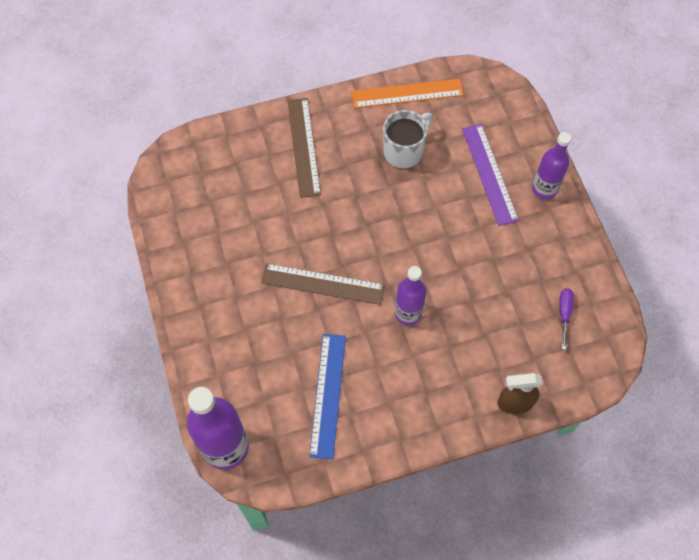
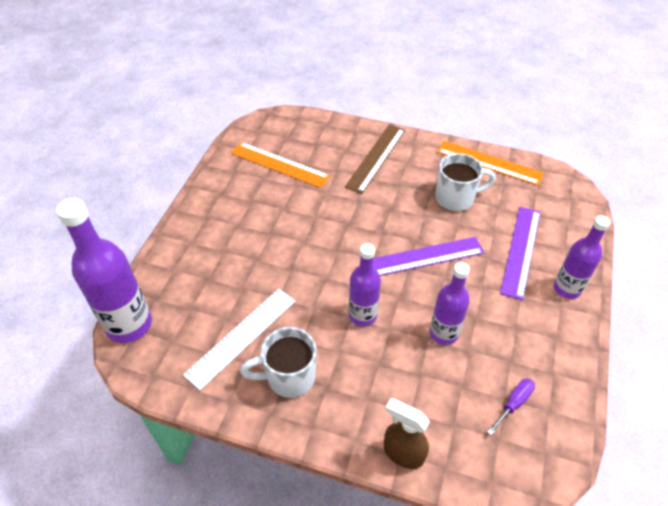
camera: 35 degrees right, 15 degrees down
brown ruler [261,263,385,305] -> none
blue ruler [309,334,346,459] -> white ruler [183,289,295,390]
none -> orange ruler [231,142,330,188]
none -> white mug [240,327,317,398]
none -> purple ruler [373,237,484,276]
none -> purple bottle [430,262,470,345]

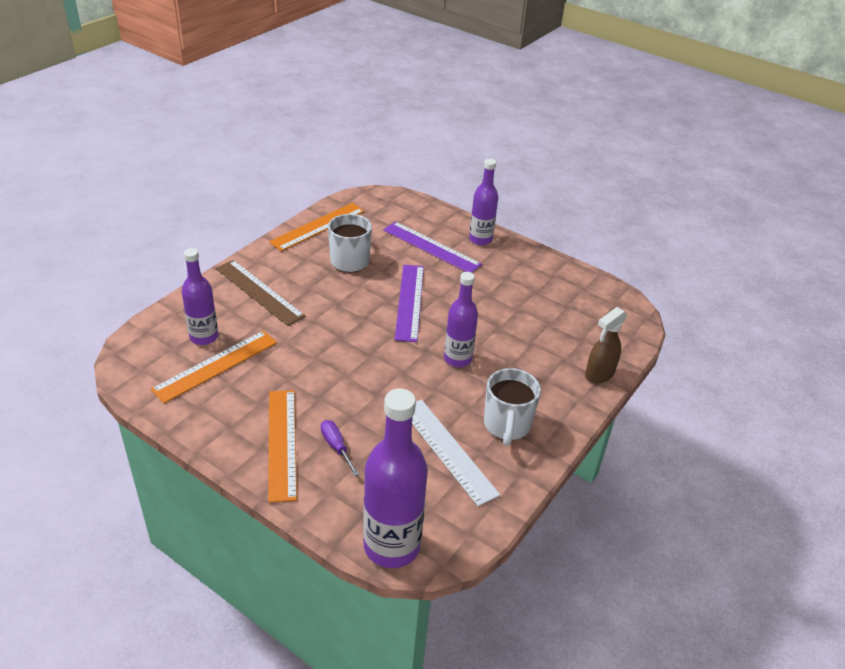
camera: 75 degrees left, 10 degrees down
purple bottle [430,262,470,345] -> purple bottle moved to [182,248,218,345]
purple screwdriver [487,378,535,435] -> purple screwdriver moved to [321,420,359,476]
none -> orange ruler [268,390,297,503]

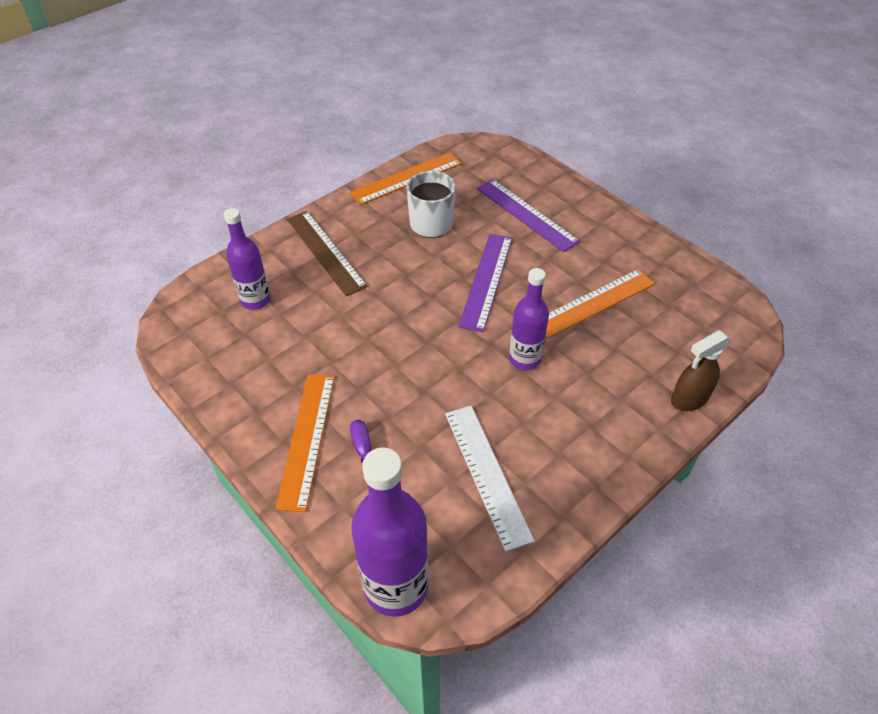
camera: 15 degrees right, 10 degrees up
orange ruler [151,331,277,403] -> orange ruler moved to [546,269,655,339]
purple bottle [469,159,498,245] -> none
white mug [484,368,541,446] -> none

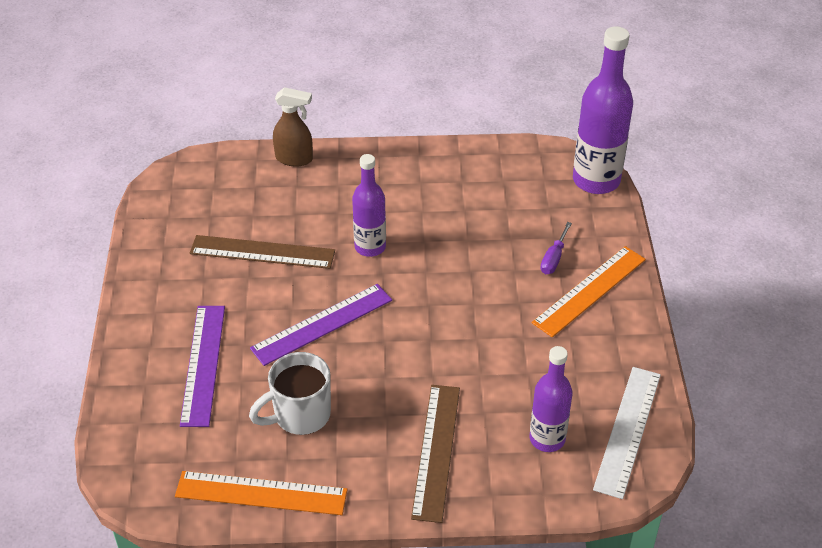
camera: 140 degrees left, 5 degrees down
white ruler [445,406,535,552] -> white ruler moved to [593,367,661,499]
orange ruler [546,269,655,339] -> brown ruler [190,235,335,269]

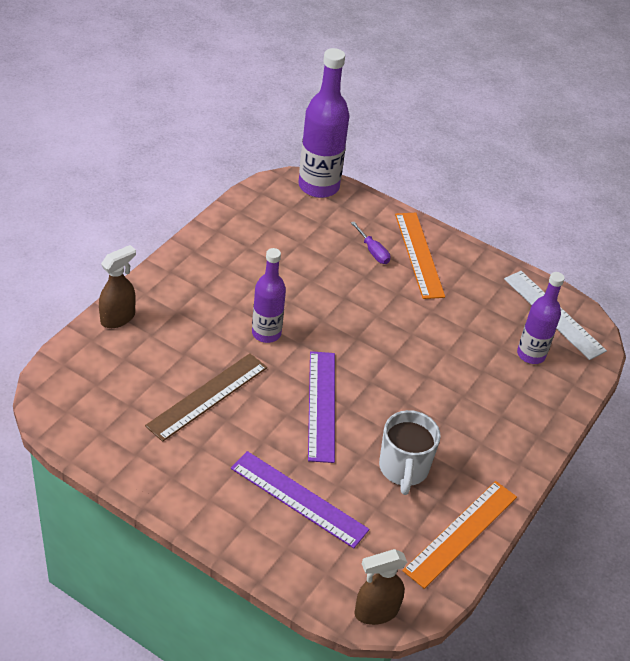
camera: 60 degrees left, 0 degrees up
brown ruler [411,385,460,523] -> none
none -> brown spray bottle [354,549,407,625]

